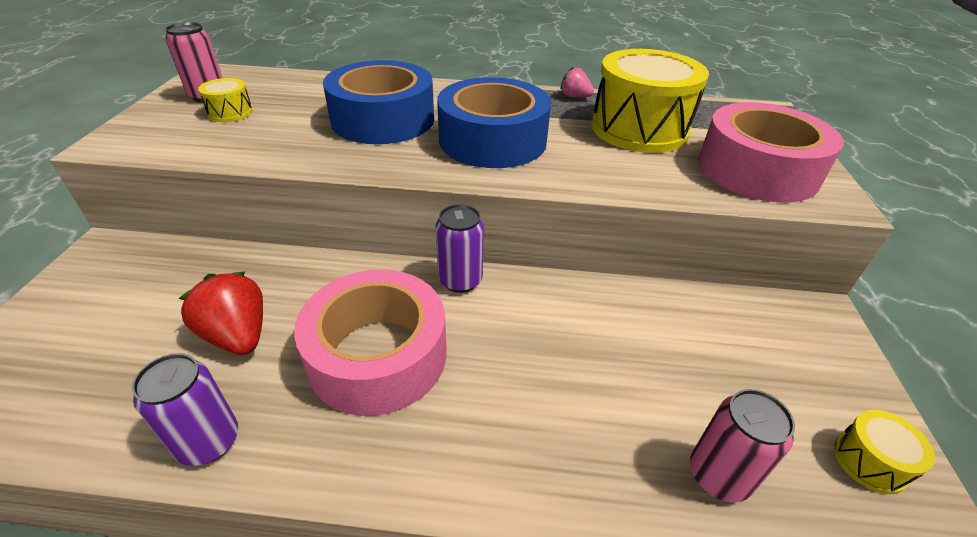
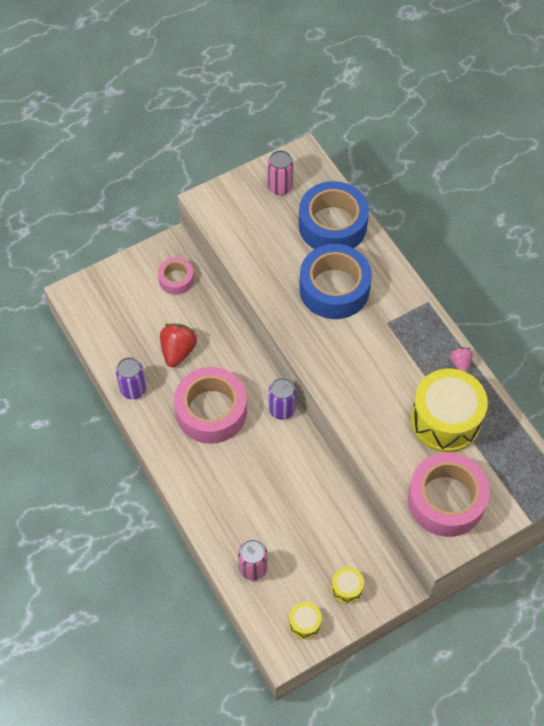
camera: 55 degrees right, 20 degrees up
yellow drum [198,78,253,122] -> yellow drum moved to [331,567,364,604]
blue tape [437,77,551,168] -> blue tape moved to [299,181,369,249]
none -> pink tape [158,257,194,295]

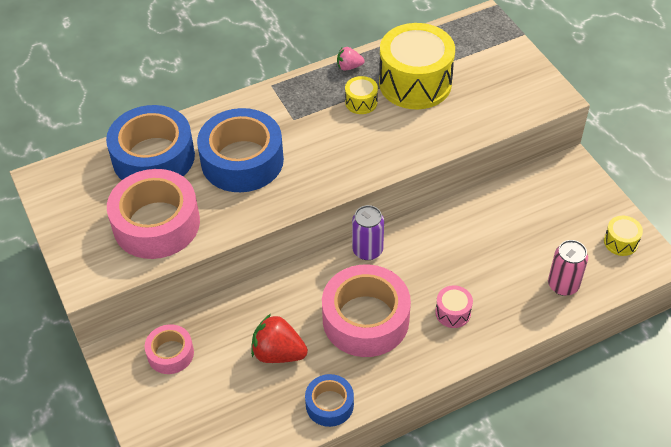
camera: 85 degrees left, 10 degrees down
purple can [116,357,146,399] -> blue tape [305,374,354,427]
pink can [268,150,293,195] -> none
yellow drum [331,567,364,604] -> yellow drum moved to [345,76,378,114]
pink tape [408,452,490,537] -> pink tape moved to [107,169,200,259]
none -> pink drum [435,285,473,328]

